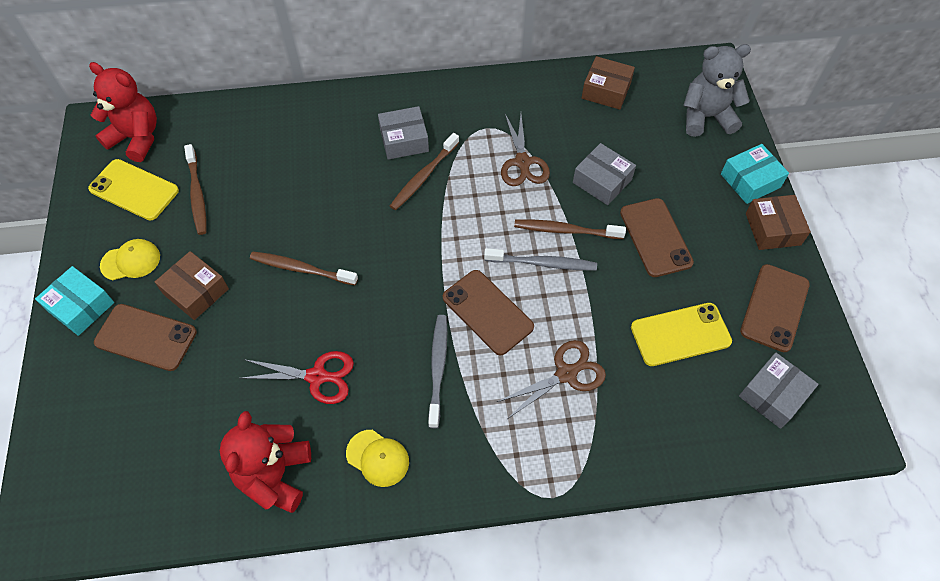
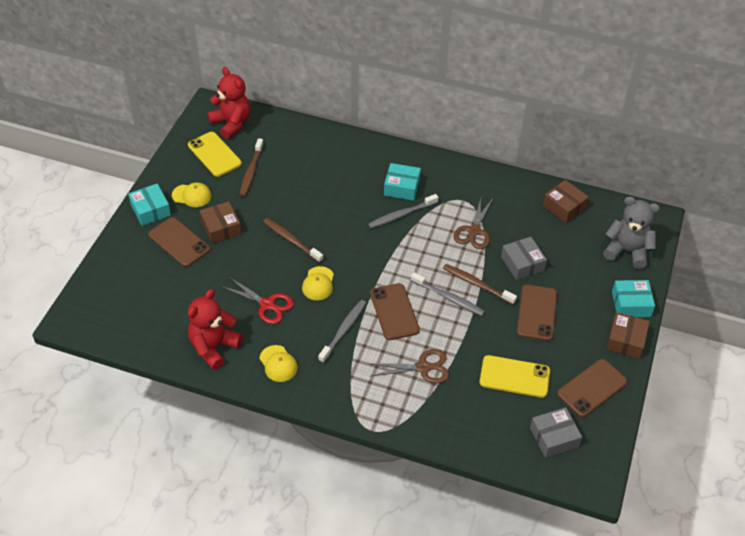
camera: 25 degrees right, 10 degrees down
grey box [378,106,429,160] -> turquoise box [384,163,421,201]
brown toothbrush [390,133,459,210] -> grey toothbrush [368,194,438,228]
none -> yellow cap [302,266,334,300]

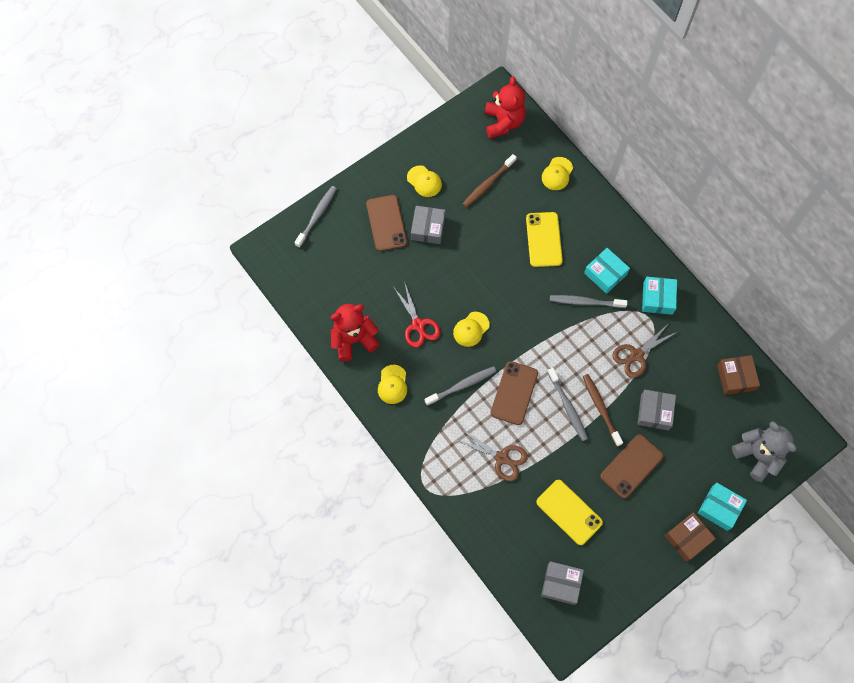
camera: 35 degrees right, 20 degrees up
turquoise box [128,184,171,226] -> turquoise box moved to [642,277,677,315]
yellow phone [188,132,242,177] -> yellow phone moved to [526,212,563,267]
brown box [200,201,242,244] -> grey box [411,206,445,244]
brown toothbrush [263,218,323,263] -> none
brown phone [557,359,628,417] -> none
none -> grey toothbrush [294,186,337,248]
none -> yellow cap [542,157,573,190]

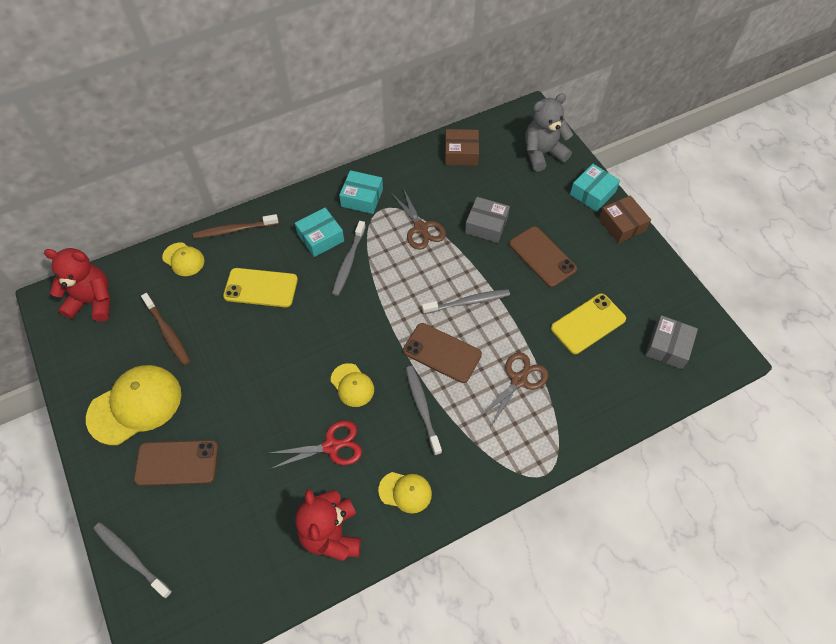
camera: 80 degrees left, 10 degrees down
yellow cap [407,165,442,197] -> yellow cap [86,365,181,445], size x1.88
grey box [411,206,445,244] -> none
brown toothbrush [583,374,623,447] -> brown toothbrush moved to [193,214,278,239]

